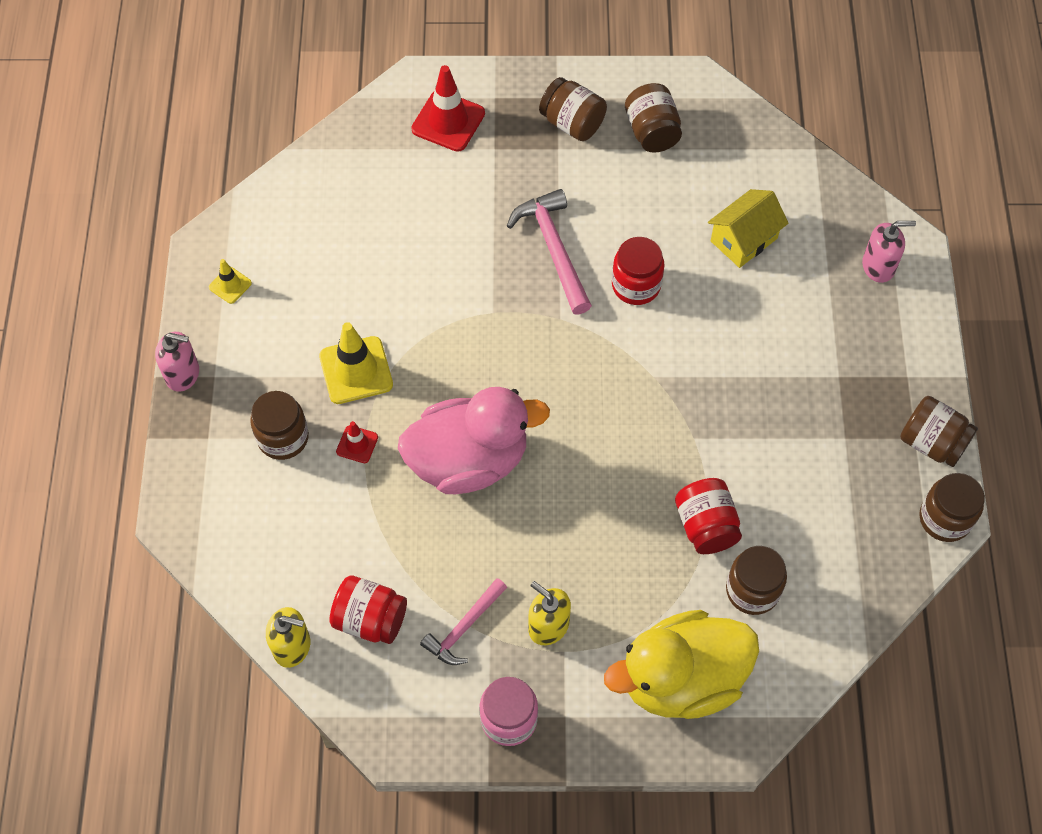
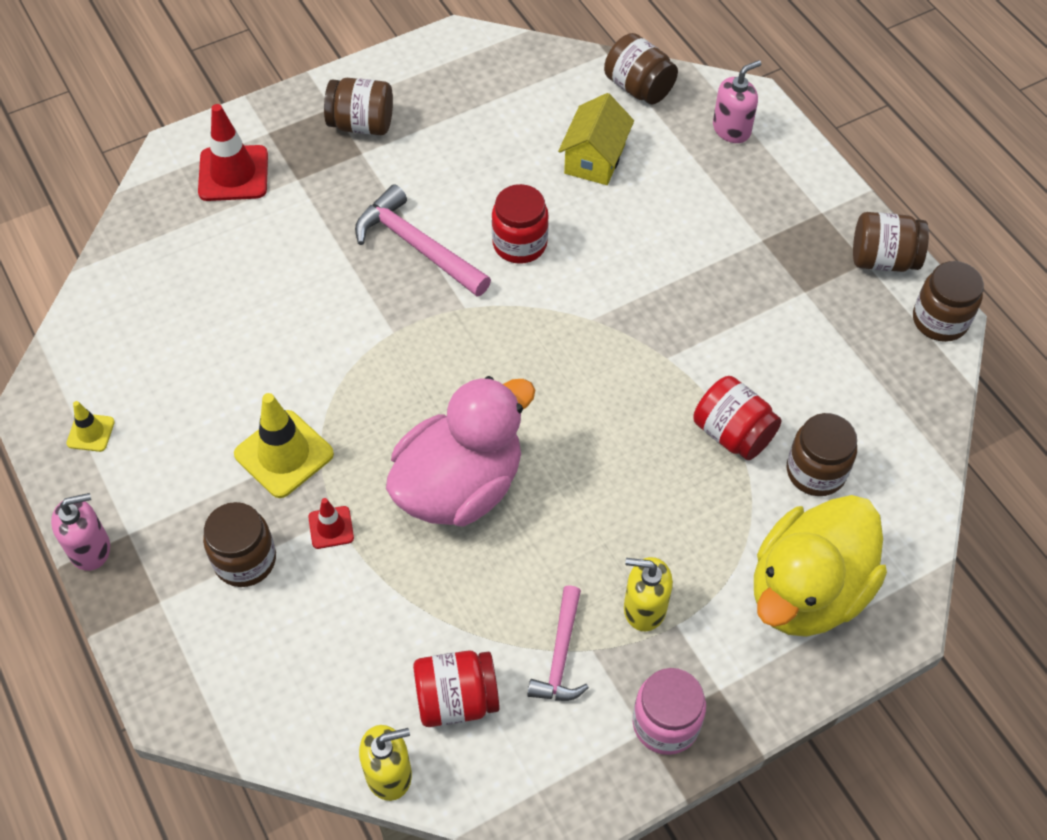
camera: 30 degrees left, 5 degrees down
brown jar [625,83,682,153] -> brown jar moved to [604,33,678,104]

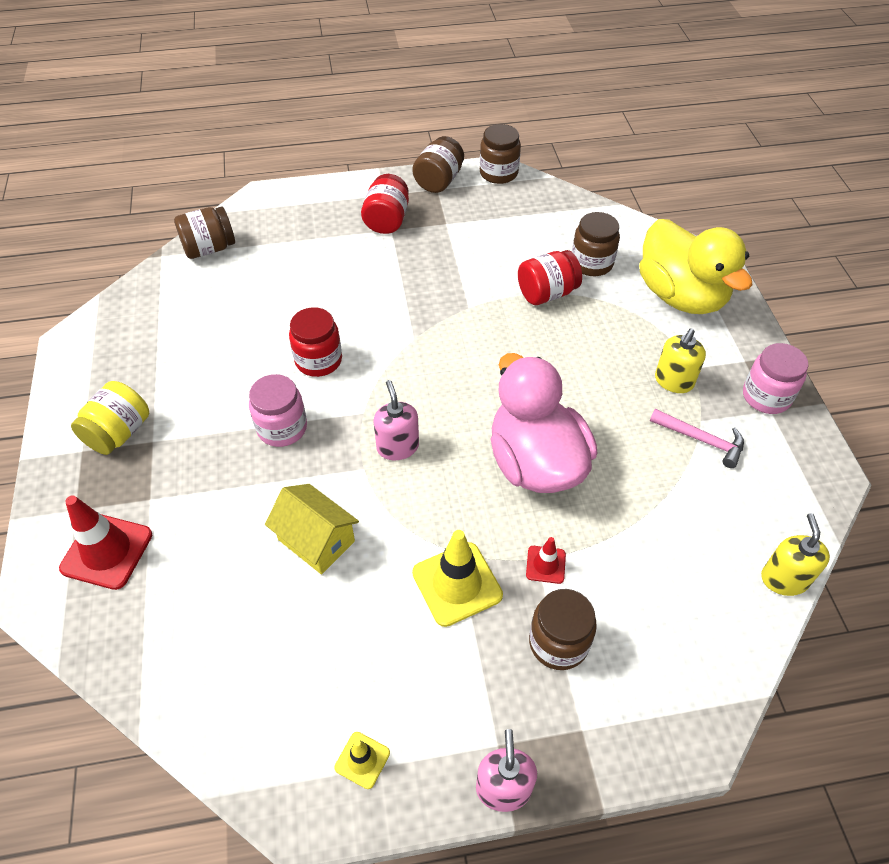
camera: 70 degrees left, 5 degrees down
brown jar [324,78,393,135] -> yellow jar [71,381,149,455]
pink hammer [355,185,491,296] -> pink jar [249,374,307,447]
red jar [413,650,500,727] -> red jar moved to [361,174,409,234]
yellow house [558,93,634,185] -> yellow house moved to [265,484,359,574]
pink soap dispenser [713,60,761,143] -> pink soap dispenser moved to [373,380,419,460]

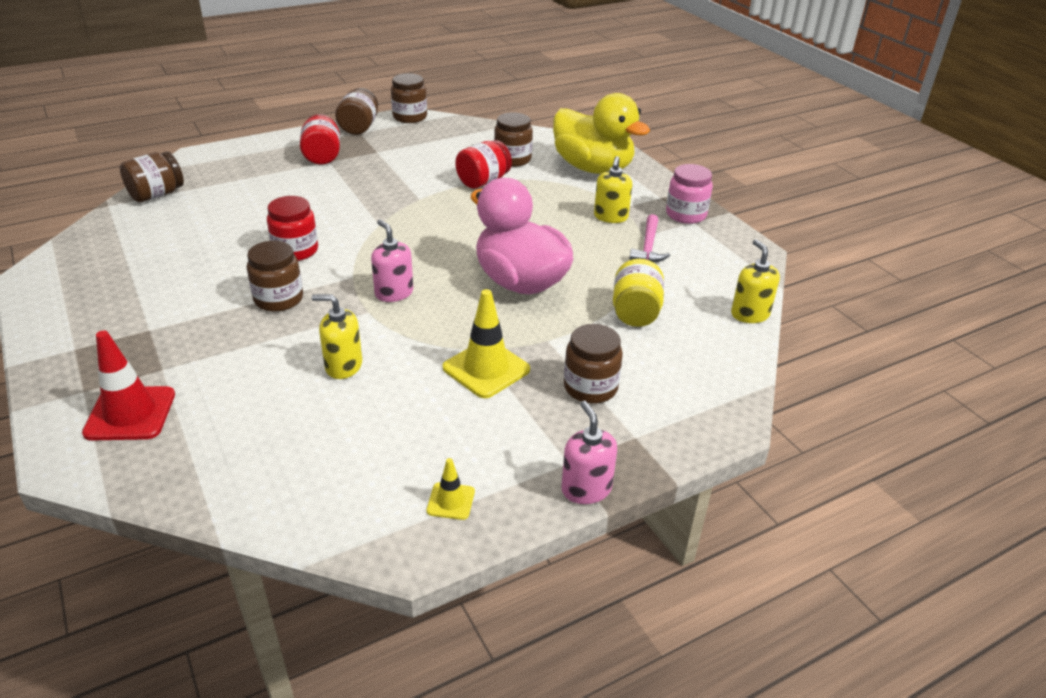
camera: 20 degrees left, 15 degrees down
yellow jar [71,381,149,455] -> yellow jar moved to [613,259,664,327]
pink jar [249,374,307,447] -> brown jar [247,241,303,312]
yellow house [265,484,359,574] -> yellow soap dispenser [312,294,362,379]
red traffic cone [526,537,566,584] -> none
pink hammer [650,409,744,468] -> pink hammer turned 90 degrees clockwise [629,214,670,262]

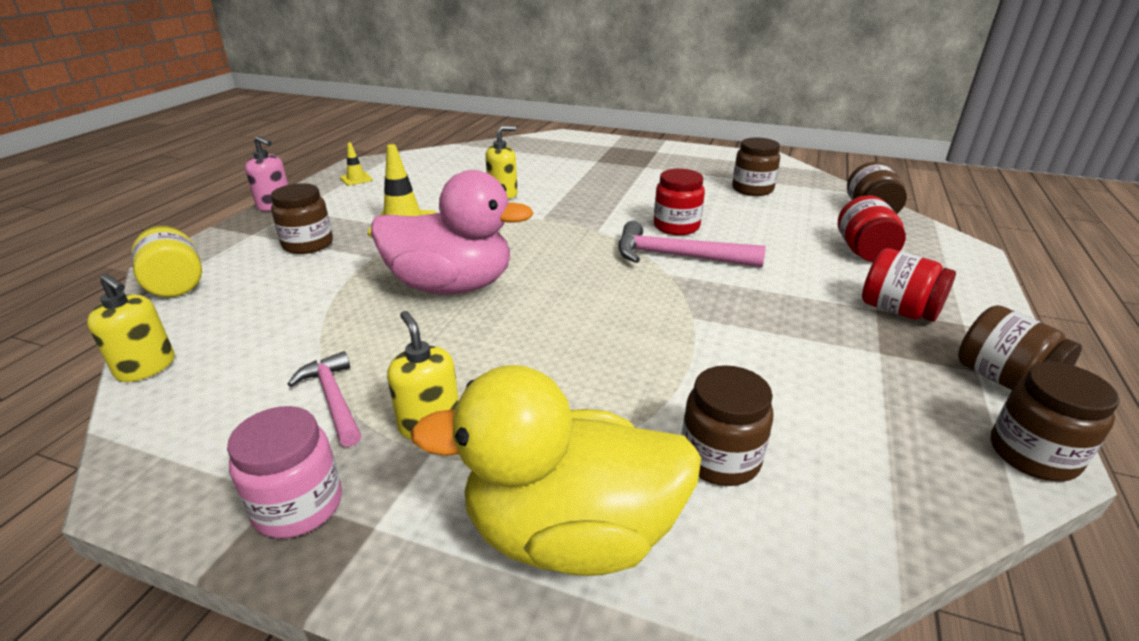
camera: 140 degrees right, 5 degrees down
red traffic cone [82,331,175,441] -> none
brown jar [247,241,303,312] -> brown jar moved to [732,137,780,196]
pink soap dispenser [371,219,413,302] -> none
red jar [455,140,512,189] -> red jar moved to [838,195,906,262]
yellow jar [613,259,664,327] -> yellow jar moved to [131,226,202,297]
none -> pink hammer [619,221,766,267]

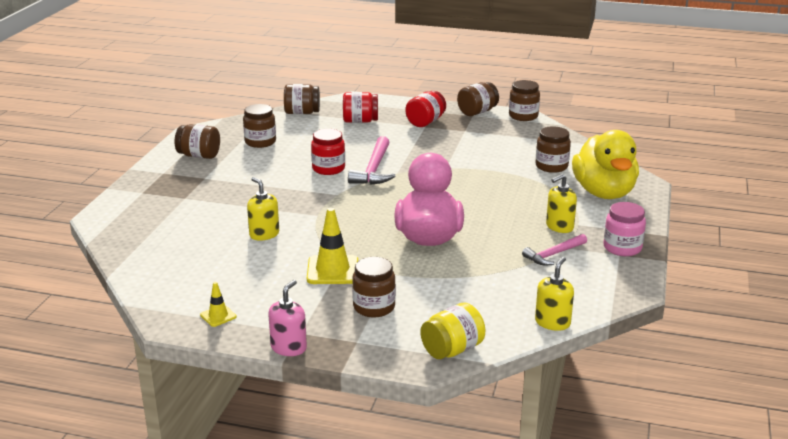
camera: 95 degrees left, 5 degrees down
none -> brown jar [175,124,220,159]

